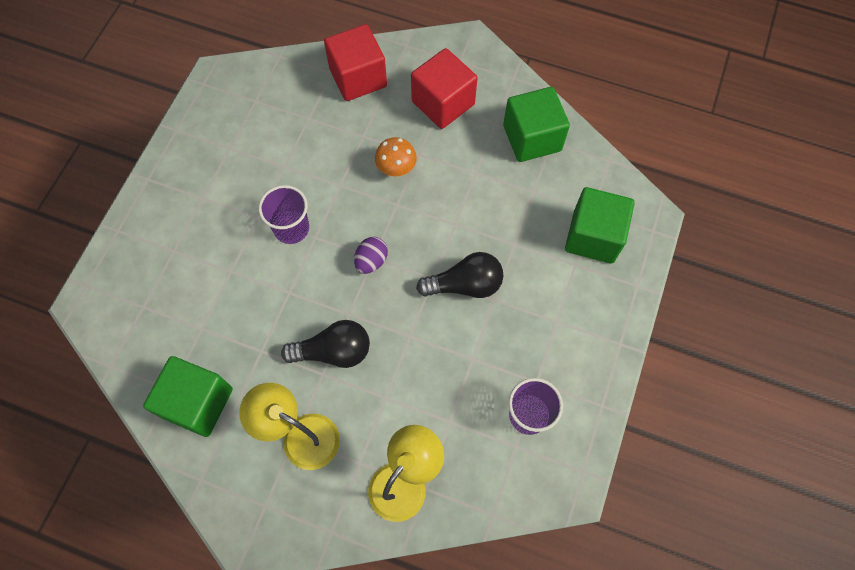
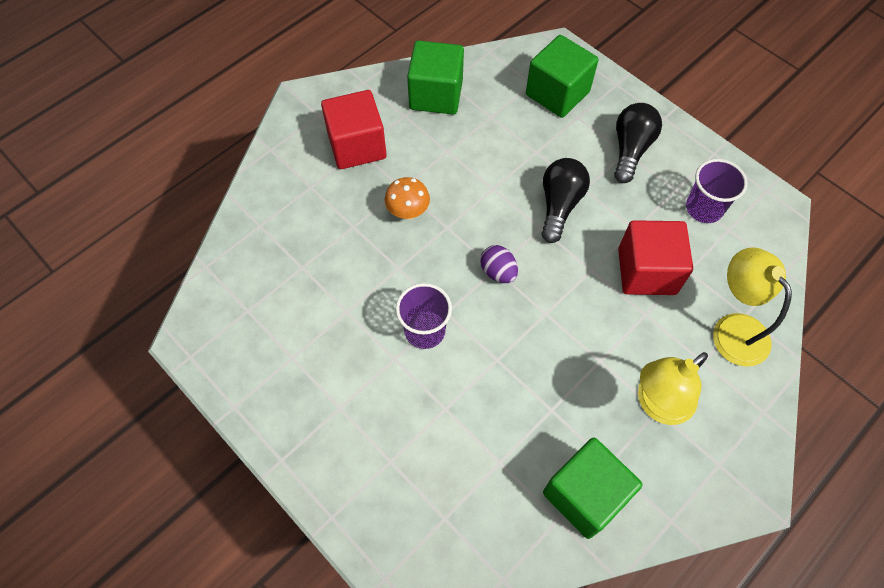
camera: 65 degrees left, 5 degrees down
black light bulb [281,320,370,368] -> black light bulb moved to [614,103,662,183]
red cube [324,24,387,101] -> red cube moved to [618,220,693,295]

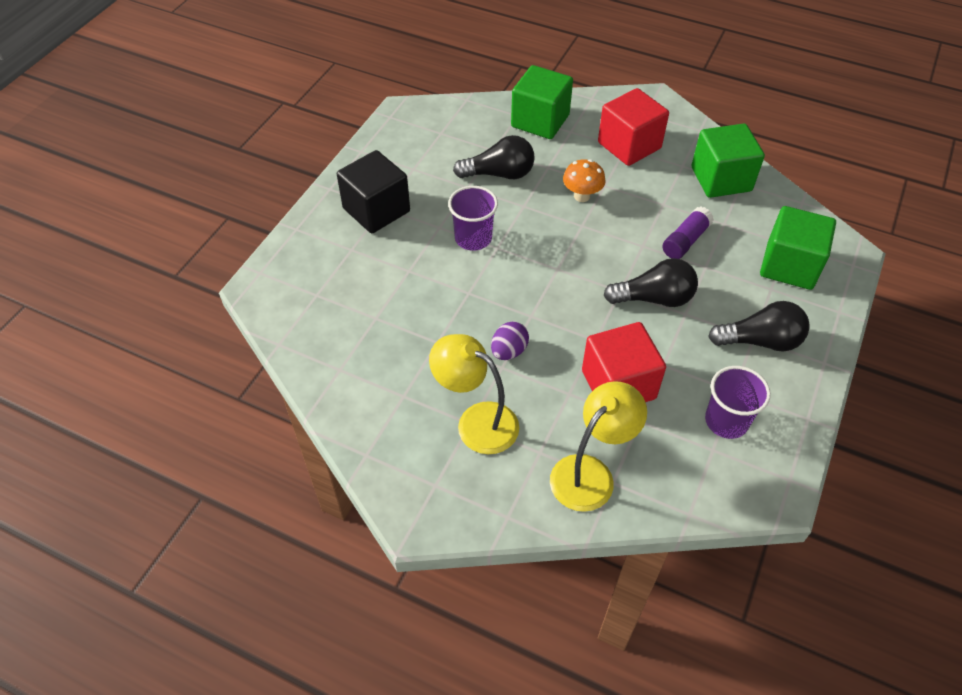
camera: 70 degrees right, 10 degrees down
purple egg [480,245,518,283] -> purple egg moved to [491,321,529,360]
green cube [543,438,643,539] -> green cube moved to [511,65,573,139]
none -> black cube [337,150,410,233]
none -> black light bulb [453,135,535,179]
none -> purple glue stick [662,207,714,259]

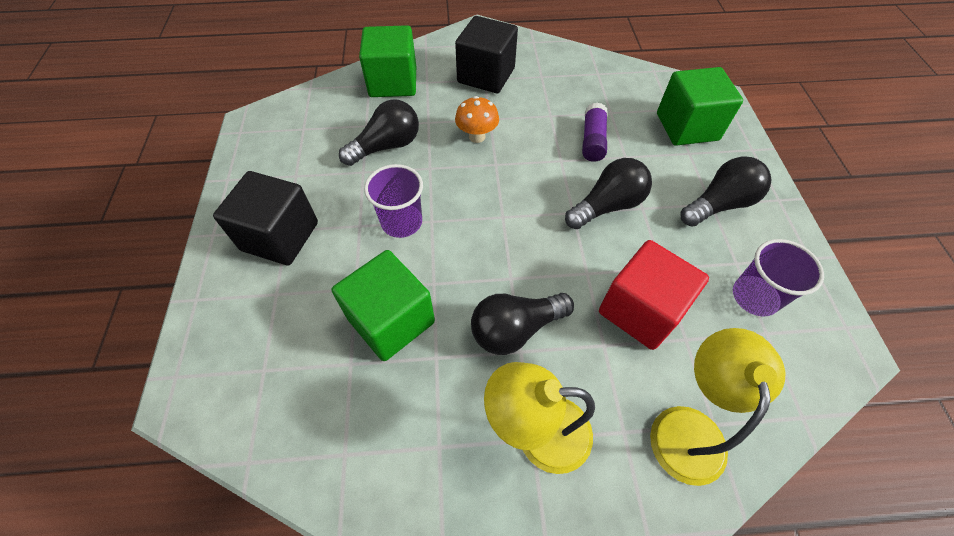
camera: 30 degrees left, 5 degrees up
purple egg [491,321,529,360] -> black light bulb [471,293,574,355]
red cube [598,88,669,166] -> black cube [455,16,518,93]
green cube [692,124,765,198] -> green cube moved to [332,250,435,361]

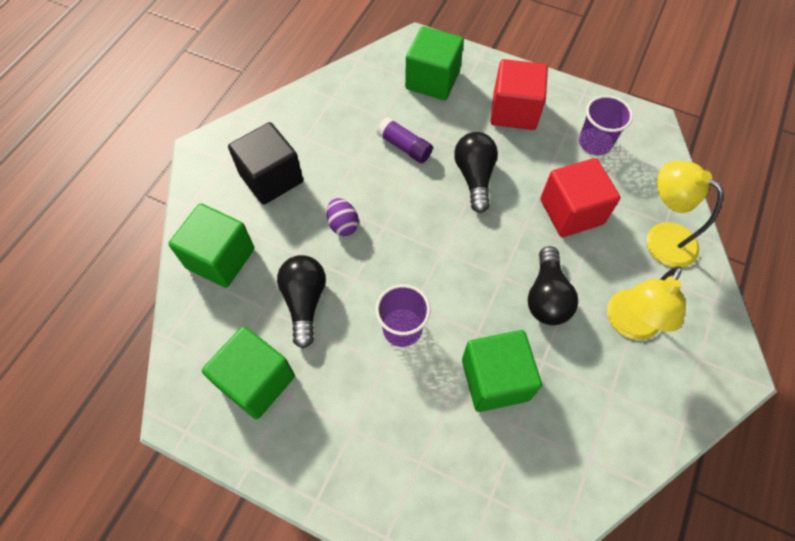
camera: 60 degrees left, 5 degrees up
black cube [213,171,318,265] -> none
orange mushroom [455,96,499,143] -> purple egg [327,198,359,236]
black light bulb [680,157,771,226] -> red cube [490,59,548,130]
none -> green cube [202,326,295,419]

